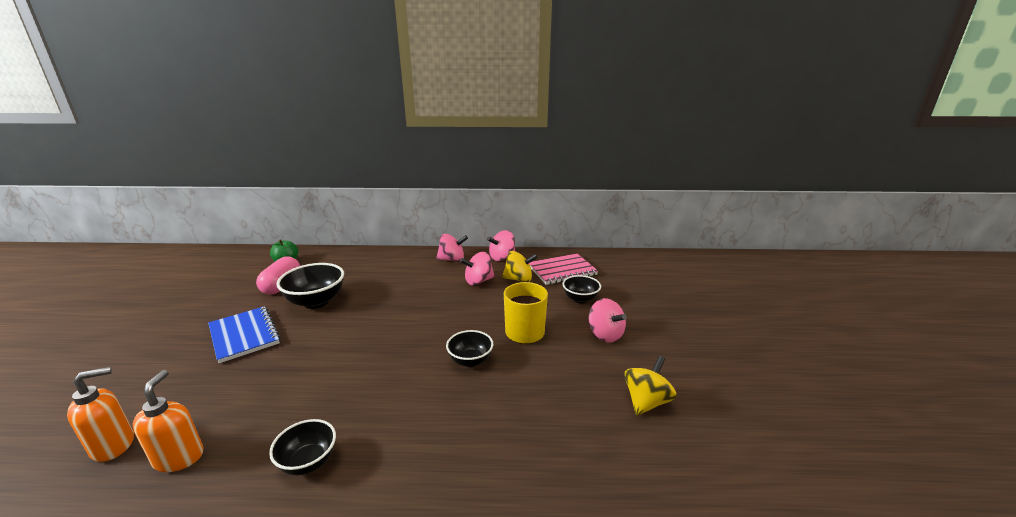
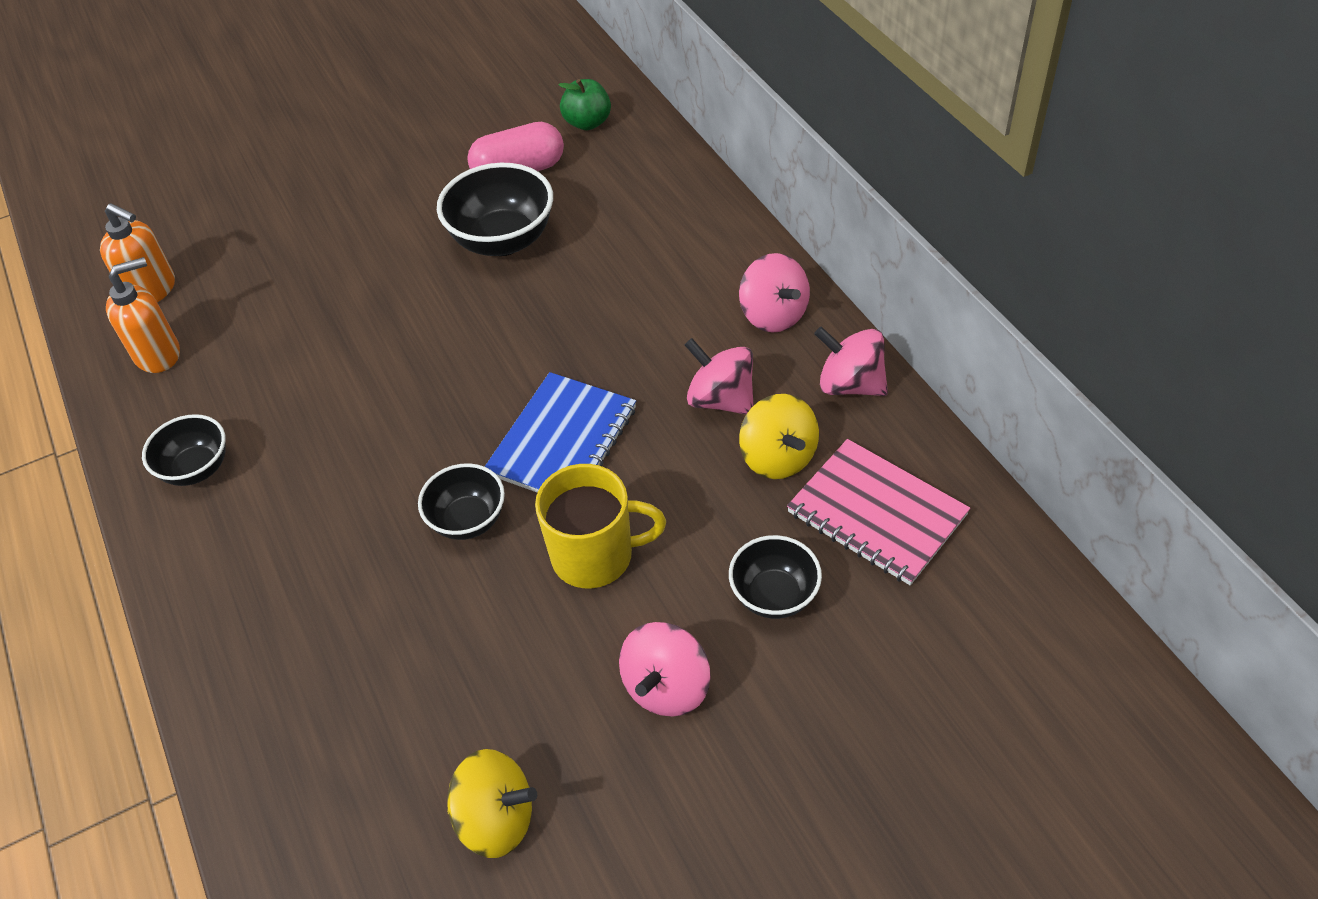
camera: 65 degrees right, 25 degrees up
blue notebook [208,306,281,363] -> blue notebook moved to [484,372,636,493]

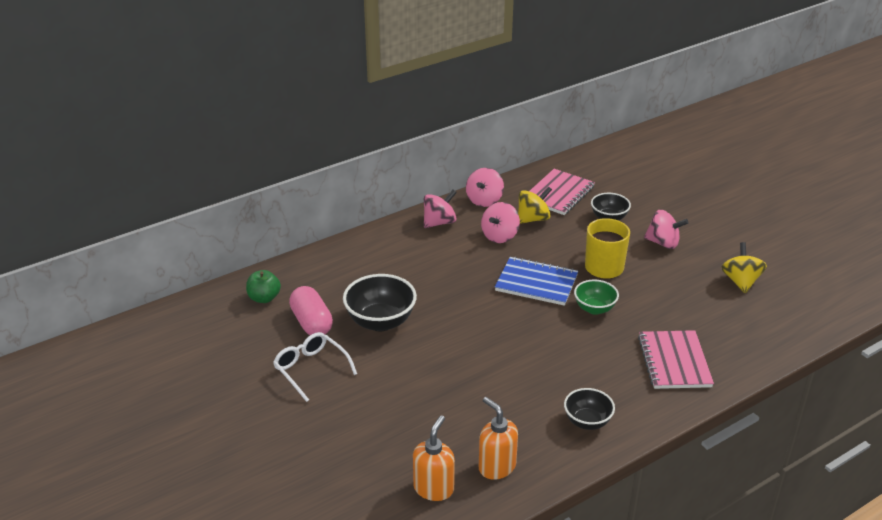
camera: 100 degrees left, 15 degrees down
black bowl [418,463,505,540] -> green bowl [574,280,619,315]
none -> white glasses [273,332,357,402]
none -> pink notebook [638,330,714,389]

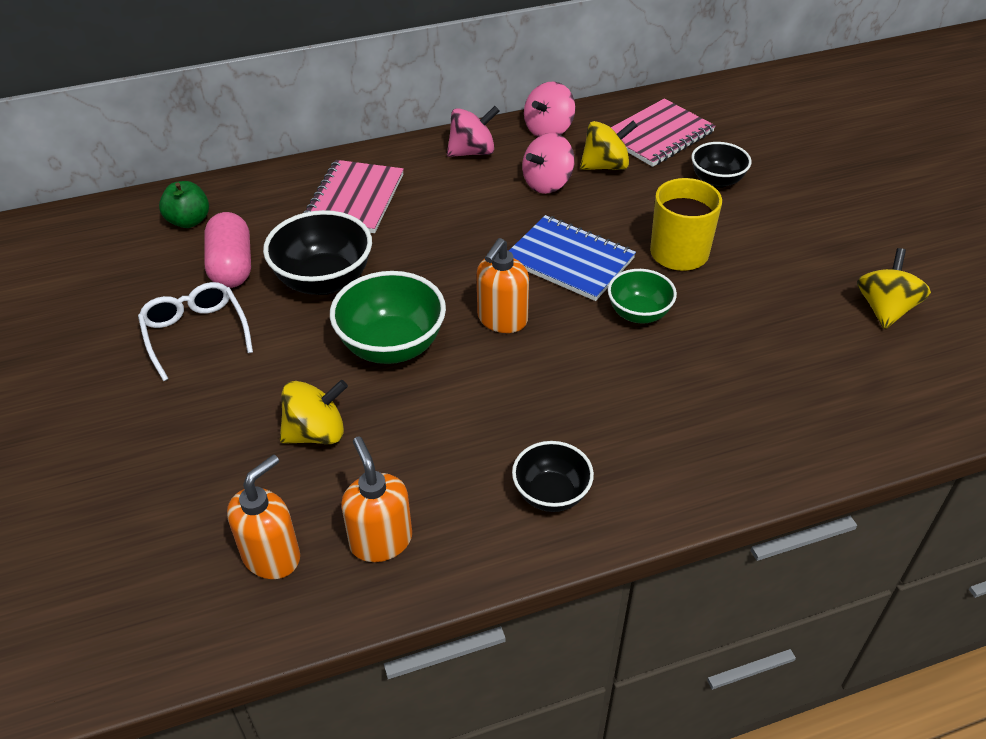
camera: 15 degrees right, 10 degrees up
pink notebook [638,330,714,389] -> pink notebook moved to [303,160,404,233]
pink spinning top [644,210,689,249] -> none
none -> yellow spinning top [280,380,348,444]
none -> green bowl [330,271,446,364]
none -> orange soap dispenser [476,238,529,333]

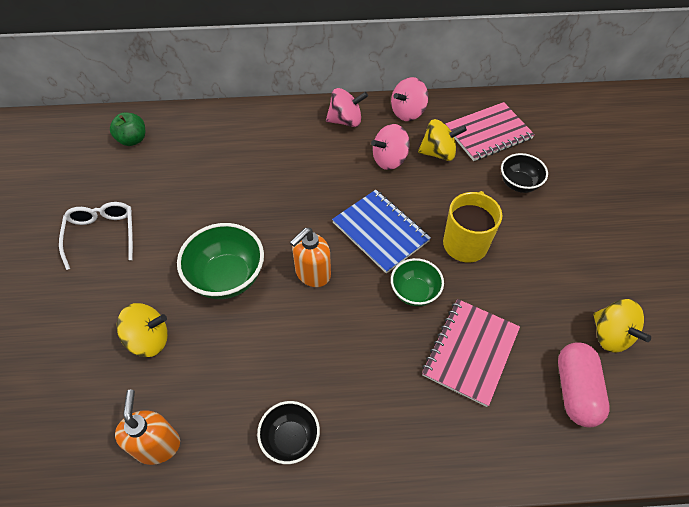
camera: 15 degrees right, 10 degrees up
pink capsule [204,212,251,288] -> pink capsule moved to [558,342,610,427]
orange soap dispenser [227,454,300,579] -> none
black bowl [263,210,372,295] -> none
pink notebook [303,160,404,233] -> pink notebook moved to [422,299,520,407]
yellow spinning top [857,248,931,329] -> yellow spinning top turned 120 degrees clockwise [593,299,651,353]

